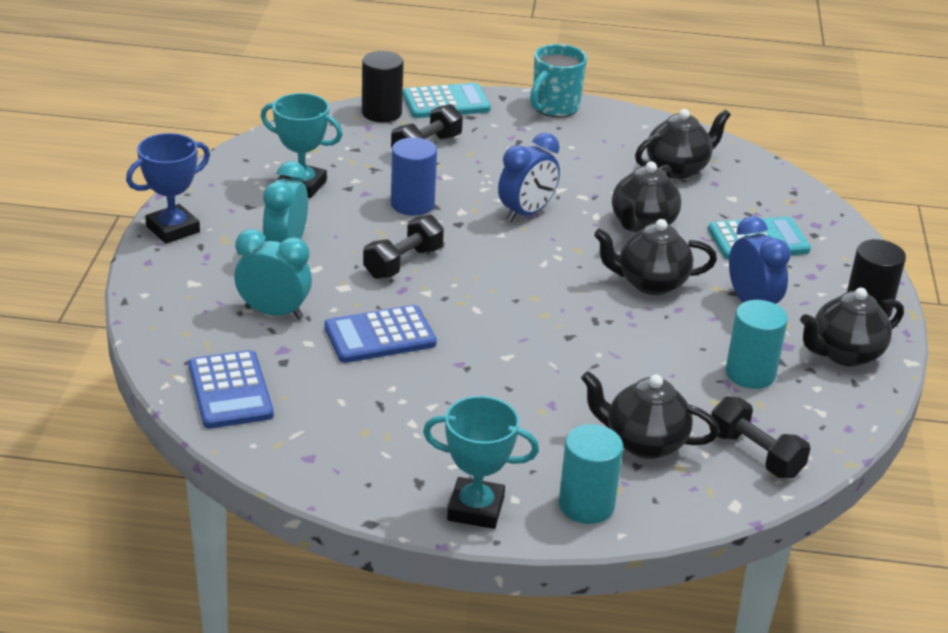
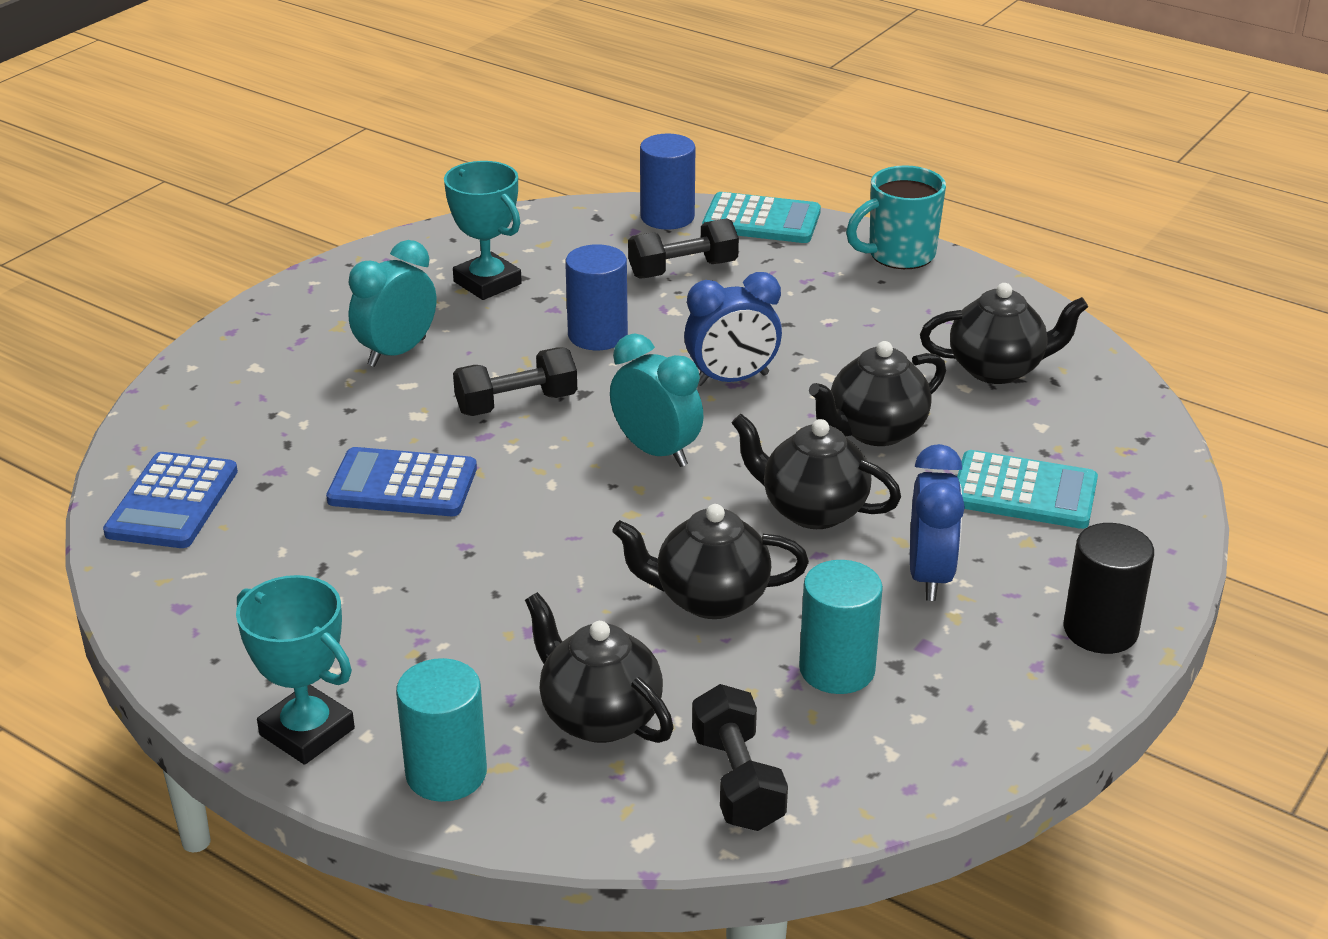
camera: 30 degrees right, 0 degrees up
blue trophy [126,133,210,244] -> none
turquoise clock [234,229,312,319] -> turquoise clock moved to [610,333,704,467]
black cylinder [362,51,404,122] -> blue cylinder [640,133,695,230]
black teapot [800,288,904,367] -> black teapot moved to [612,504,809,619]

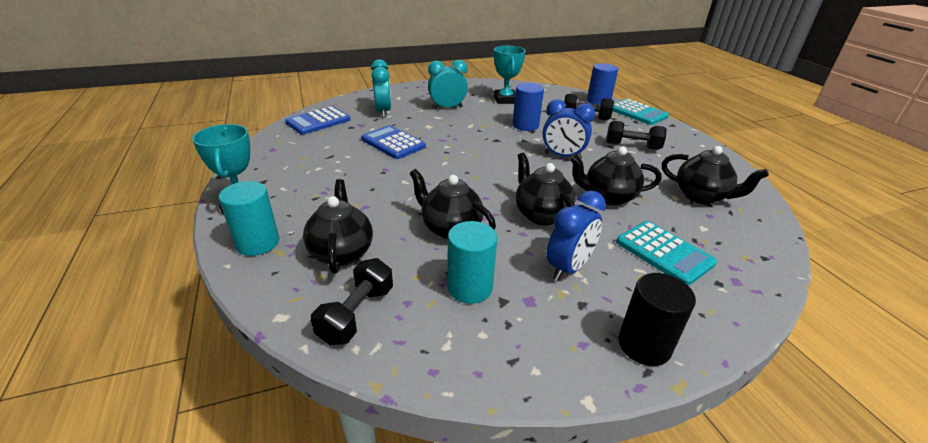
camera: 35 degrees right, 0 degrees up
black dumbbell [453,347,577,416] -> black dumbbell moved to [606,120,667,150]
turquoise clock [610,333,704,467] -> turquoise clock moved to [371,59,391,118]
turquoise mug [846,165,946,269] -> none

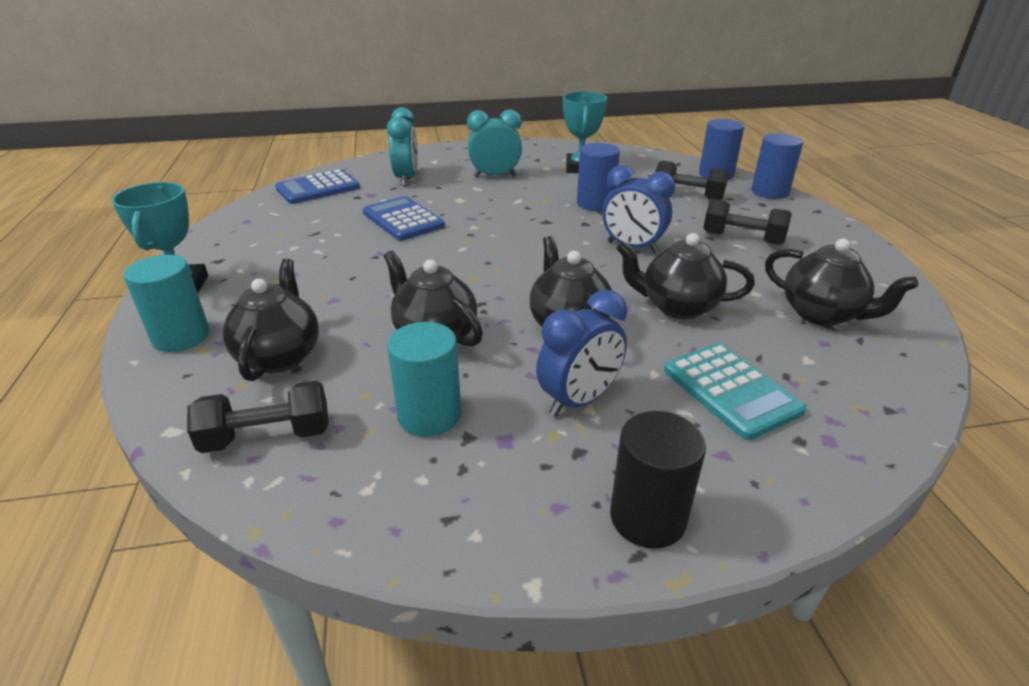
camera: 10 degrees right, 0 degrees up
black dumbbell [311,258,393,345] -> black dumbbell turned 45 degrees clockwise [187,381,329,453]
turquoise calculator [613,99,669,125] -> blue cylinder [751,133,803,199]

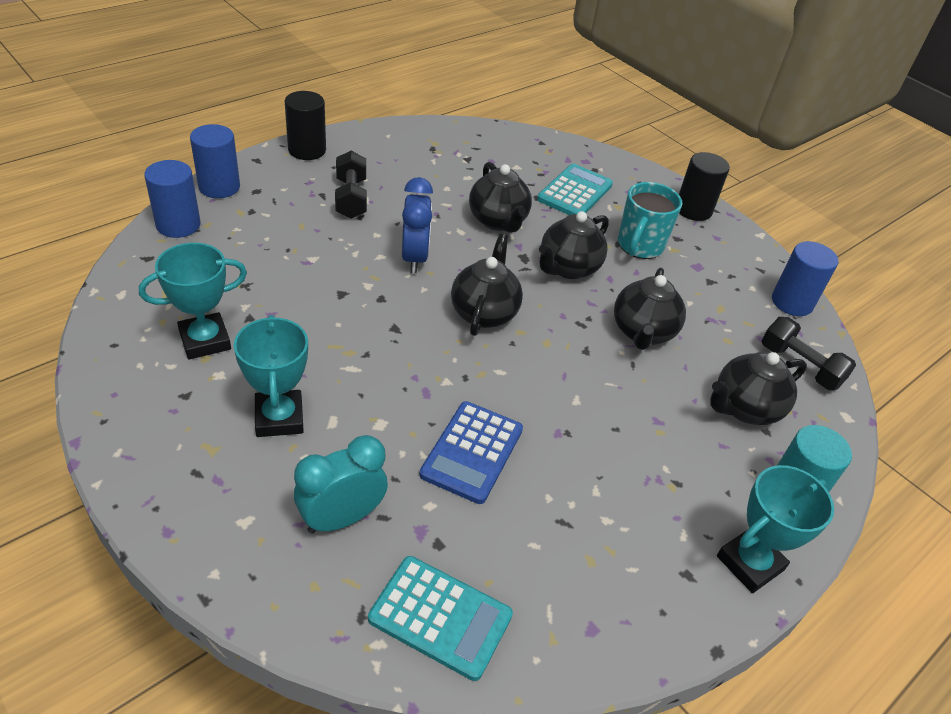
camera: 125 degrees left, 10 degrees up
blue calculator [275,169,360,204] -> turquoise calculator [368,556,513,681]
turquoise cylinder [387,322,461,437] -> none
turquoise clock [467,109,522,177] -> turquoise trophy [234,315,308,437]
blue clock [536,290,627,416] -> turquoise mug [618,182,682,259]
blue cylinder [577,143,620,211] -> blue cylinder moved to [772,241,838,316]
black dumbbell [655,161,728,200] -> none
black teapot [765,239,918,326] -> black teapot moved to [451,234,523,336]
none -> black cylinder [285,91,326,160]

